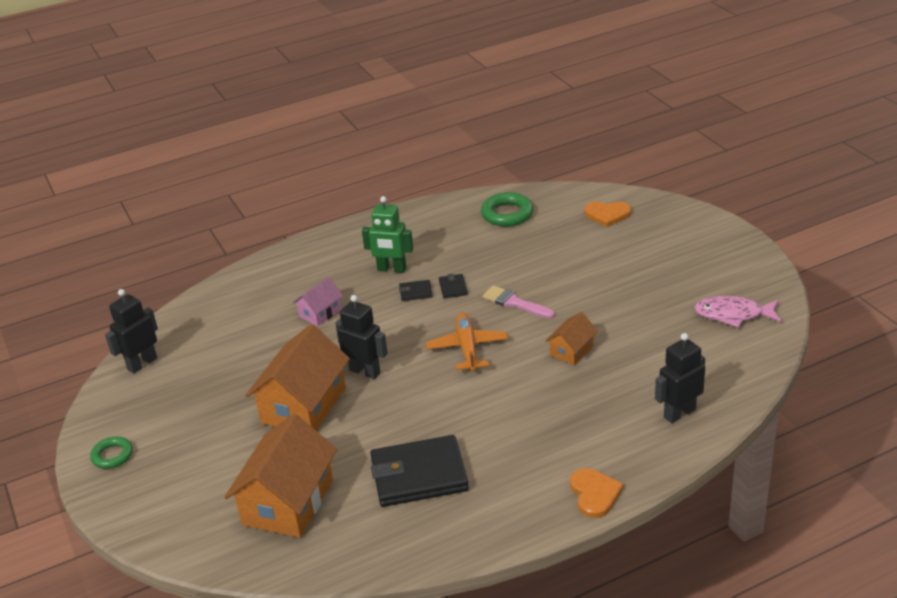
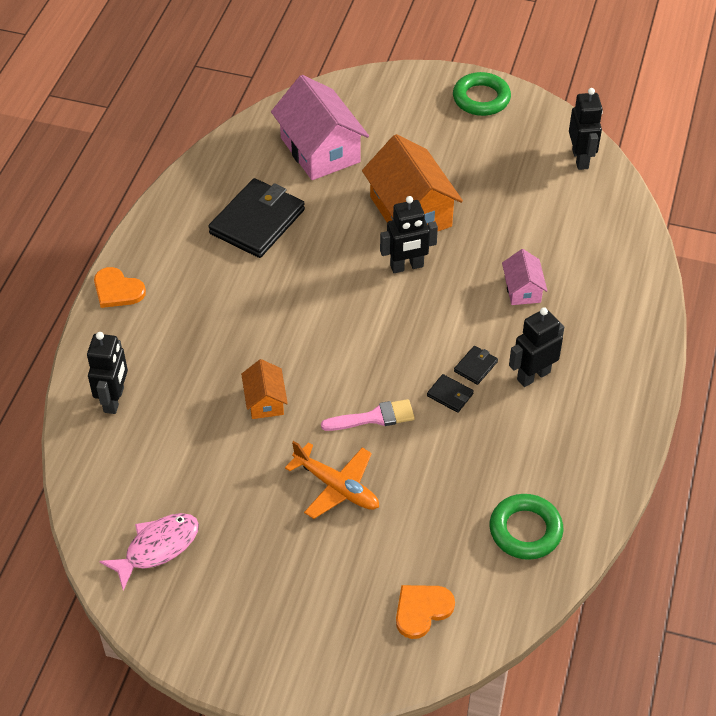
camera: 130 degrees right, 15 degrees up
green ring [90,436,133,469] -> green ring [453,72,511,116], size x1.57
orange house [224,414,337,538] -> pink house [271,75,369,180]
green robot [362,196,413,273] -> black robot [509,307,564,387]
orange plane [426,313,508,372] -> orange plane moved to [285,441,379,519]

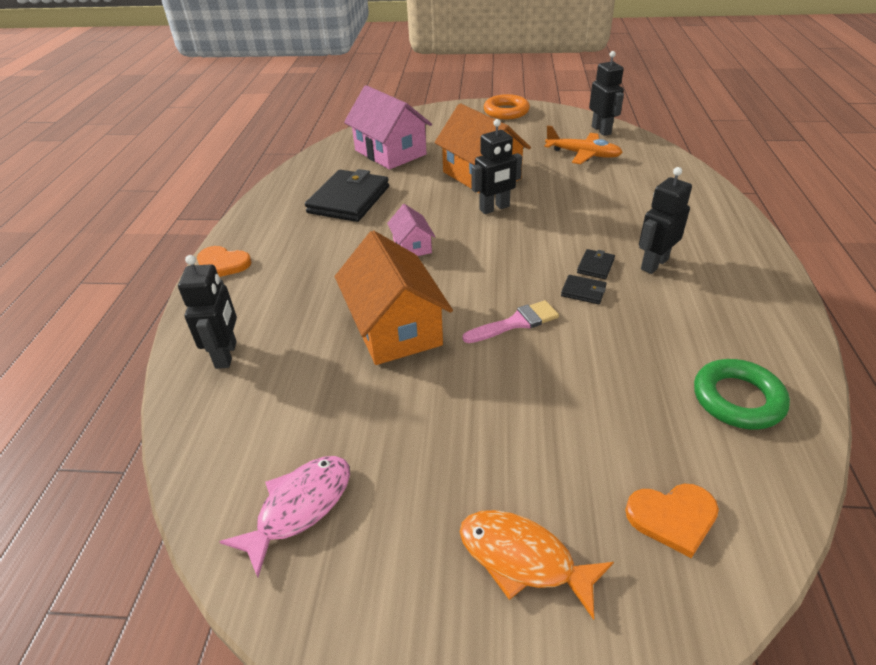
camera: 10 degrees left, 10 degrees down
orange house [241,359,288,419] -> orange house [335,231,453,365], size x1.97
orange plane [285,441,379,519] -> orange plane moved to [544,125,623,164]
orange heart [396,585,455,639] -> orange heart turned 135 degrees counterclockwise [625,484,719,558]
green ring [453,72,511,116] -> orange ring [484,94,530,119]
pink house [502,249,547,305] -> pink house moved to [387,204,436,256]
none -> orange fish [460,510,614,620]

